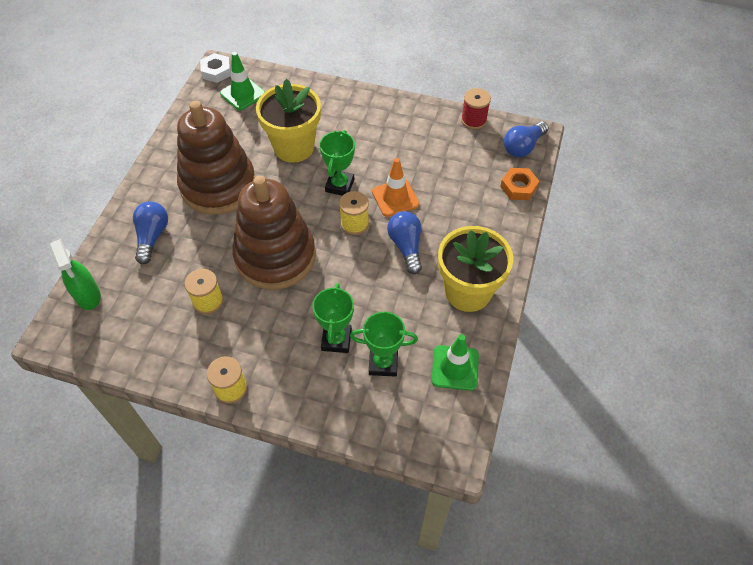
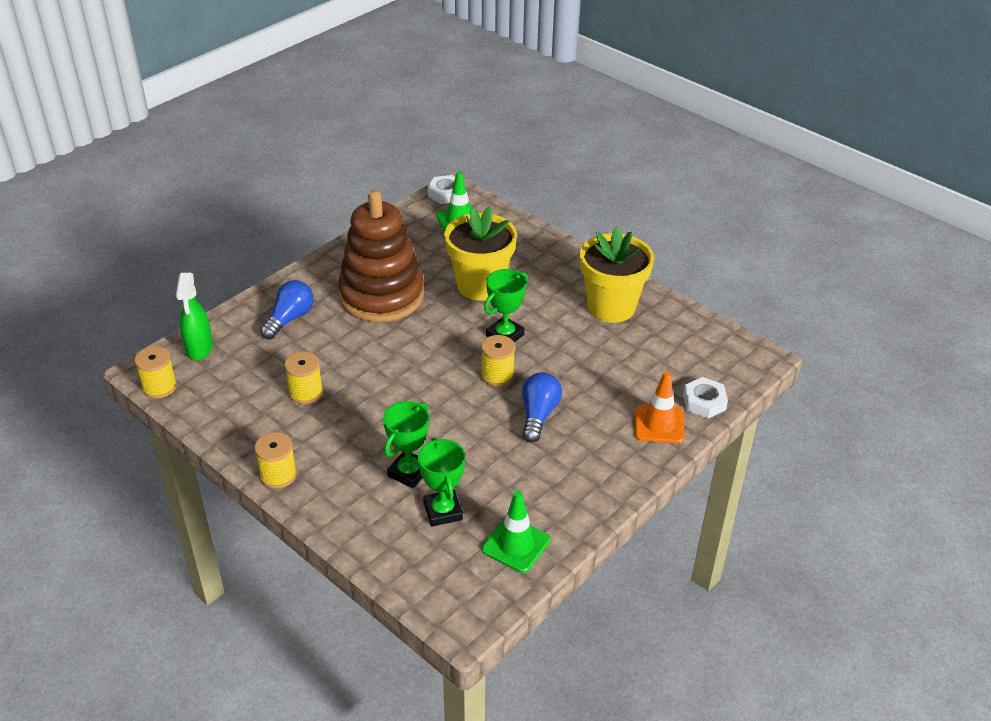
camera: 25 degrees right, 15 degrees down
brown stacking toy [232,176,316,290] -> none
green trophy [350,312,418,377] -> green trophy turned 45 degrees clockwise [418,437,465,527]
orange traffic cone [372,158,419,217] -> orange traffic cone moved to [635,371,685,443]
yellow flower pot [438,226,513,312] -> yellow flower pot moved to [580,226,654,323]
red spool [461,88,491,129] -> none
orange nut [500,168,539,200] -> white nut [683,377,728,419]
blue light bulb [504,121,549,157] -> none
none -> yellow spool [135,346,177,399]

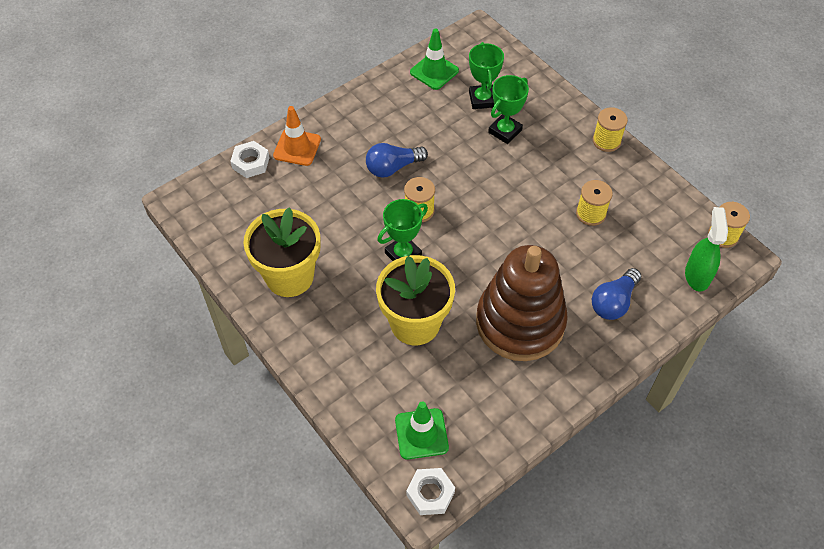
camera: 170 degrees left, 15 degrees up
blue light bulb [522,372,562,443] -> blue light bulb turned 45 degrees clockwise [366,143,428,178]

